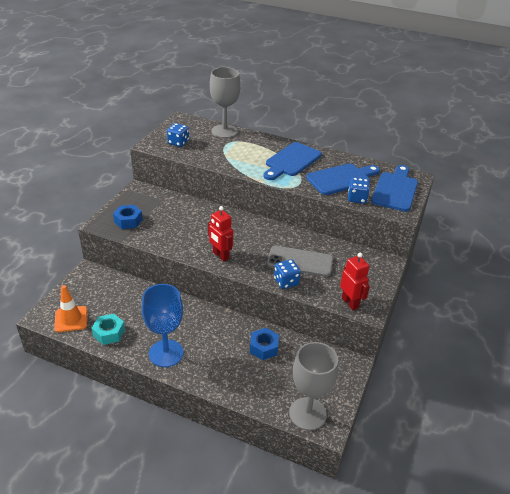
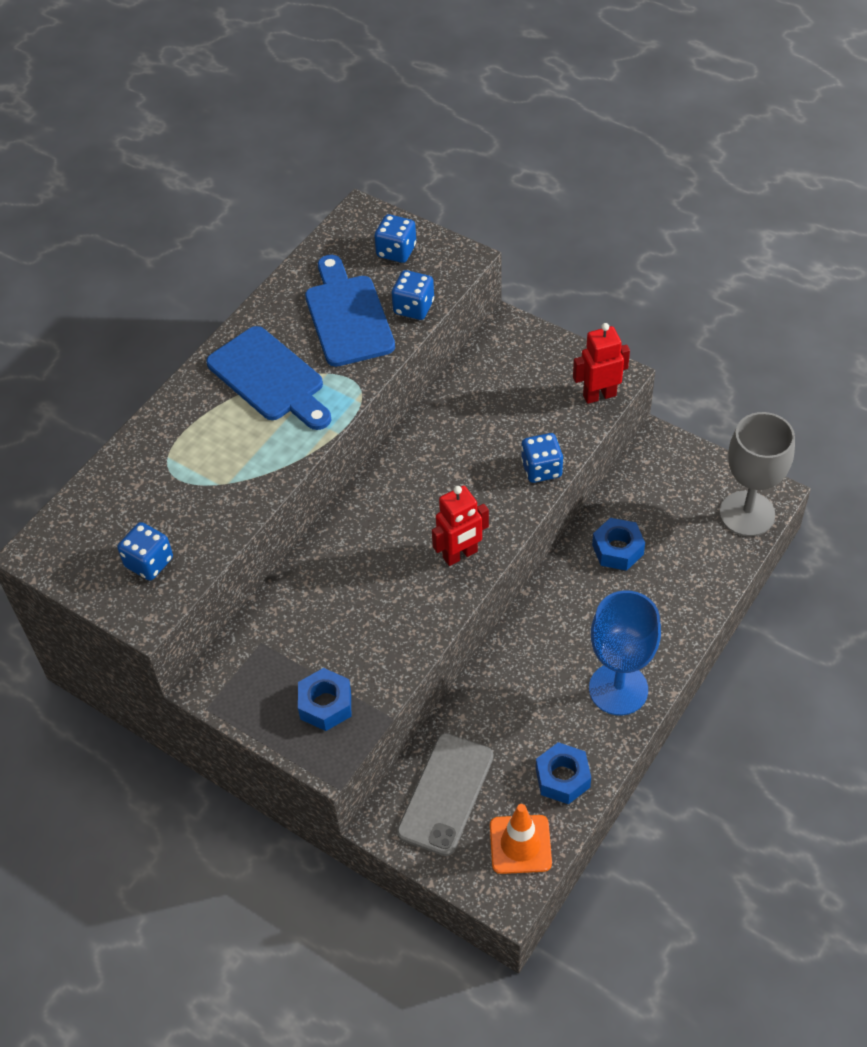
camera: 75 degrees left, 15 degrees up
turquoise nut [92,314,125,345] -> blue nut [536,742,591,804]
grey goblet [210,67,241,138] -> none
grey phone [267,246,333,277] -> grey phone moved to [397,733,494,856]
blue cutting board [371,165,418,212] -> blue dice [374,214,416,263]

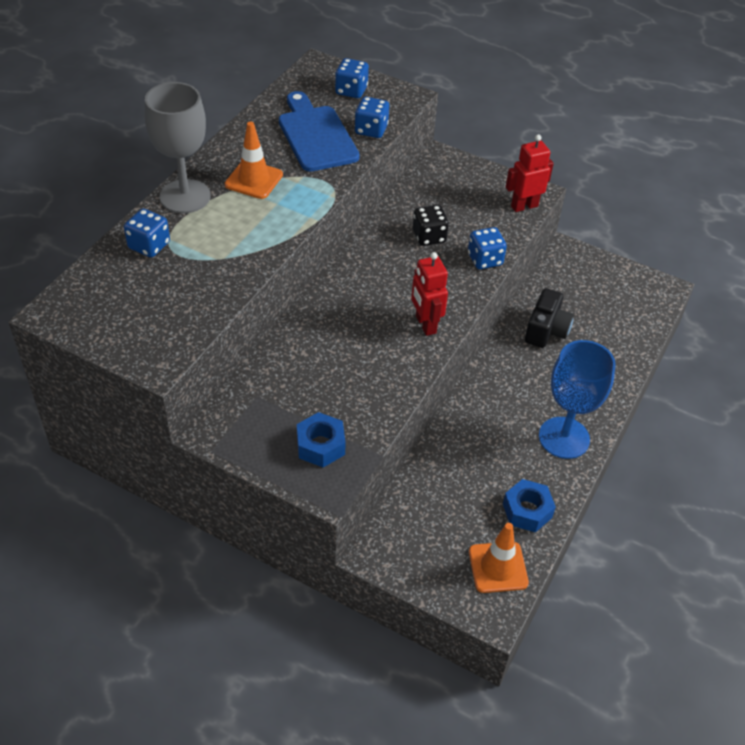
camera: 10 degrees left, 5 degrees down
blue dice [117,522,173,580] -> blue dice moved to [124,209,170,258]
blue cutting board [206,326,332,430] -> orange traffic cone [225,122,283,199]
grey phone [397,733,494,856] -> none
red robot [432,486,489,566] -> red robot turned 105 degrees clockwise [411,252,448,336]
blue nut [592,518,645,571] -> black camera [525,288,574,348]
grey goblet [720,412,795,536] -> grey goblet moved to [144,82,211,213]
none -> black dice [413,205,449,246]

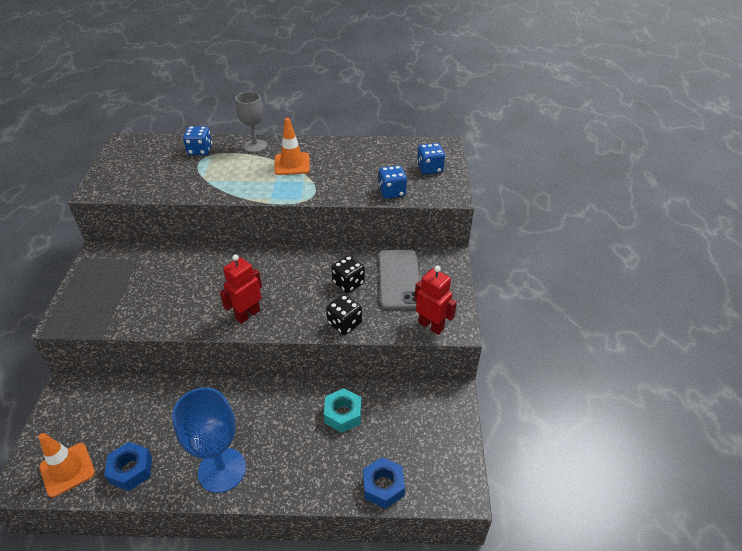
camera: 65 degrees right, 5 degrees down
grey goblet [144,82,211,213] -> grey goblet [235,92,267,153], size x0.65
blue cutting board [279,91,360,172] -> none
blue nut [297,412,346,468] -> blue nut moved to [363,457,405,509]
blue dice [468,227,507,269] -> black dice [326,294,362,335]
black camera [525,288,574,348] -> turquoise nut [324,388,361,433]
none -> grey phone [379,250,420,309]

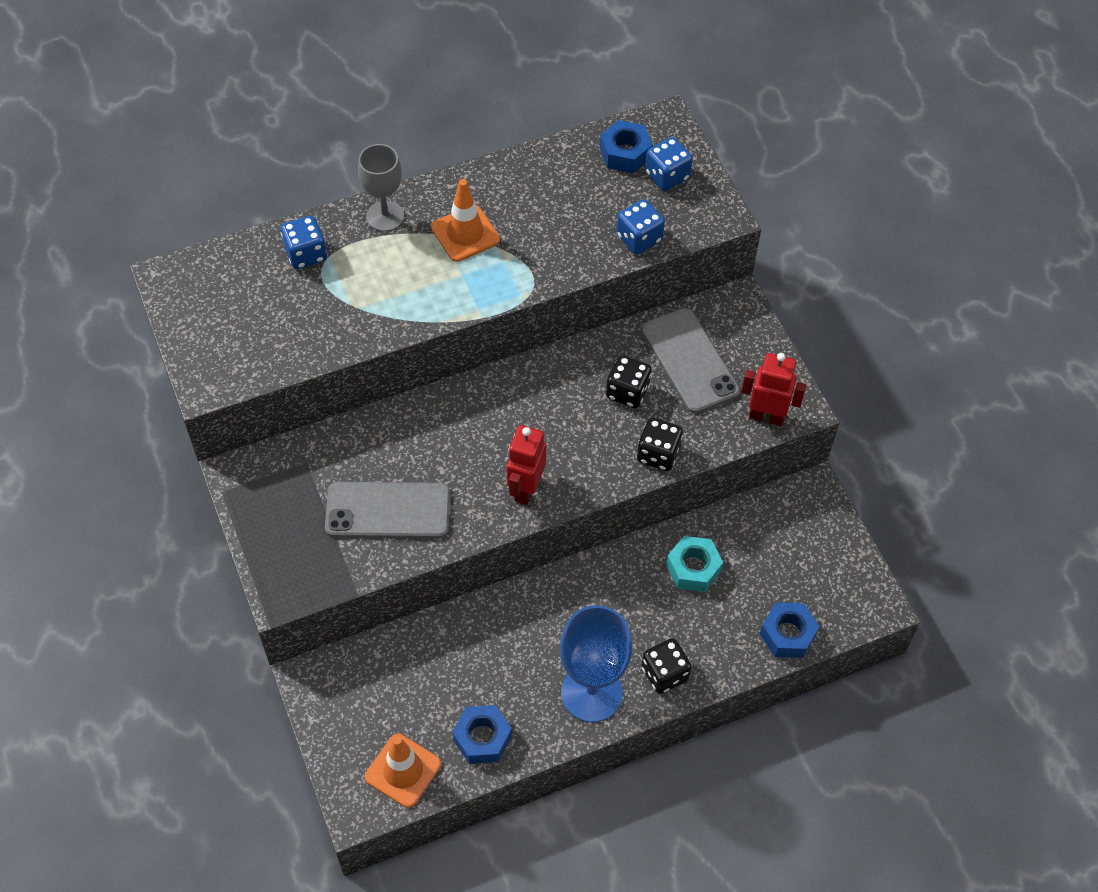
camera: 25 degrees left, 15 degrees up
none -> grey phone [325,482,450,538]
none -> blue nut [600,120,653,173]
none -> black dice [641,638,692,694]

